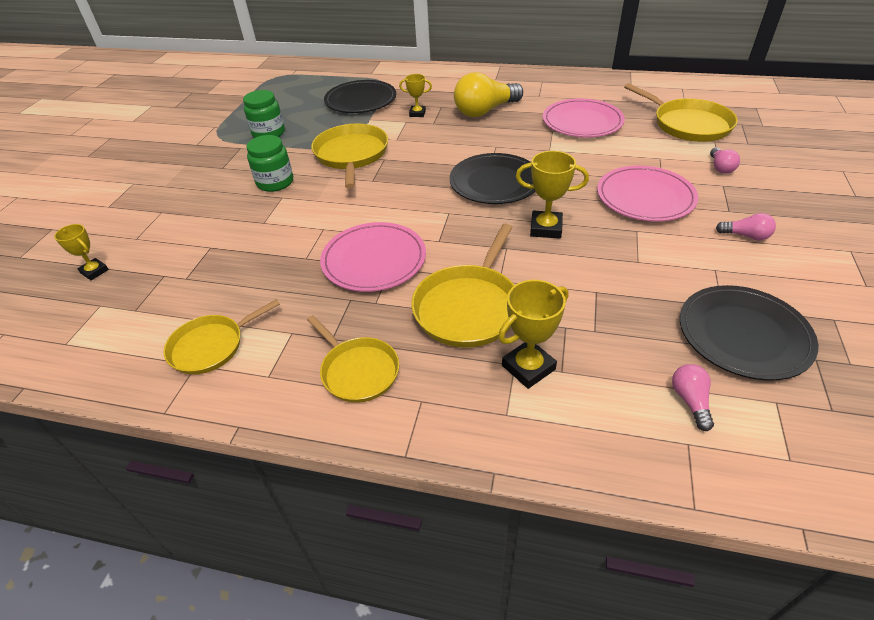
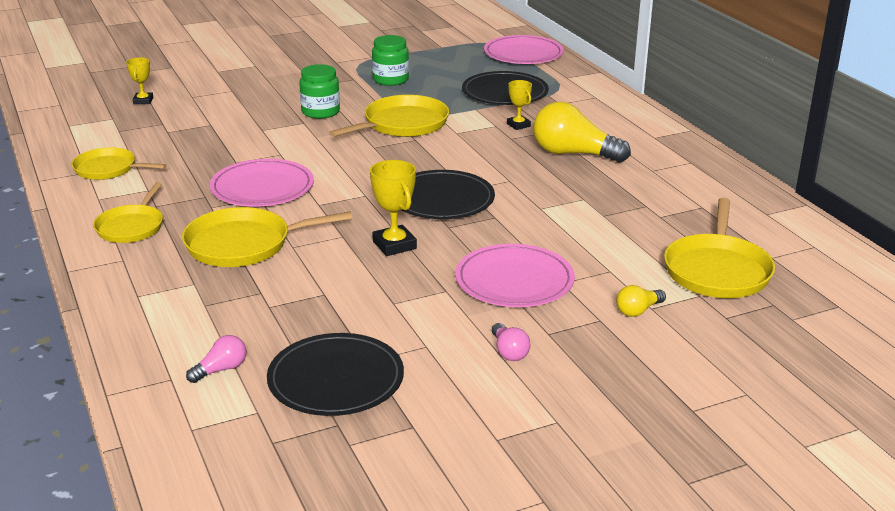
camera: 50 degrees right, 15 degrees down
yellow trophy [498,280,568,389] -> none
pink plate [543,99,625,137] -> pink plate moved to [484,35,564,64]
pink light bulb [710,147,740,174] -> yellow light bulb [616,285,666,317]

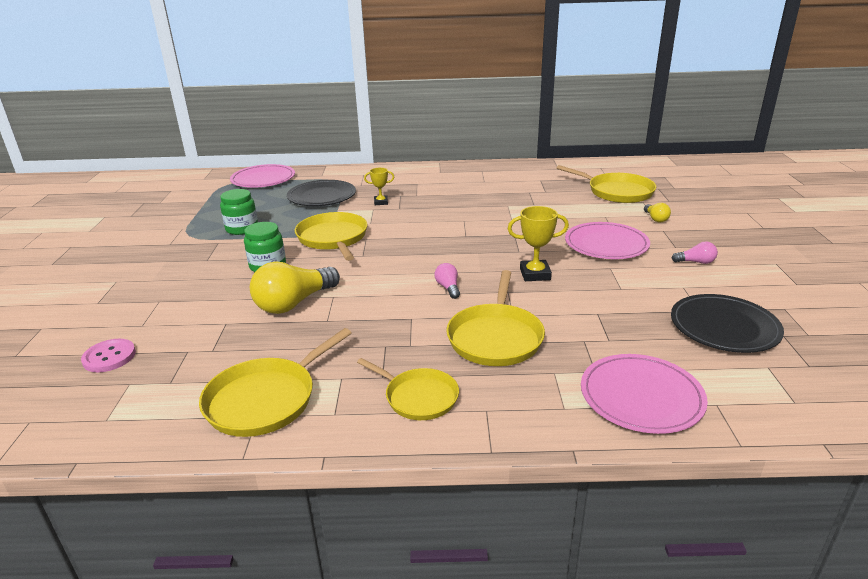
camera: 65 degrees left, 0 degrees up
yellow pan [72,147,167,180] -> yellow pan [199,328,351,437], size x1.50
yellow trophy [126,57,153,104] -> pink button [81,339,136,372]
pink light bulb [186,335,246,383] -> pink light bulb moved to [435,263,460,299]
pink plate [209,159,314,207] -> pink plate moved to [581,354,708,434]
black plate [402,170,495,219] -> none
yellow light bulb [533,102,631,163] -> yellow light bulb moved to [250,262,340,314]

